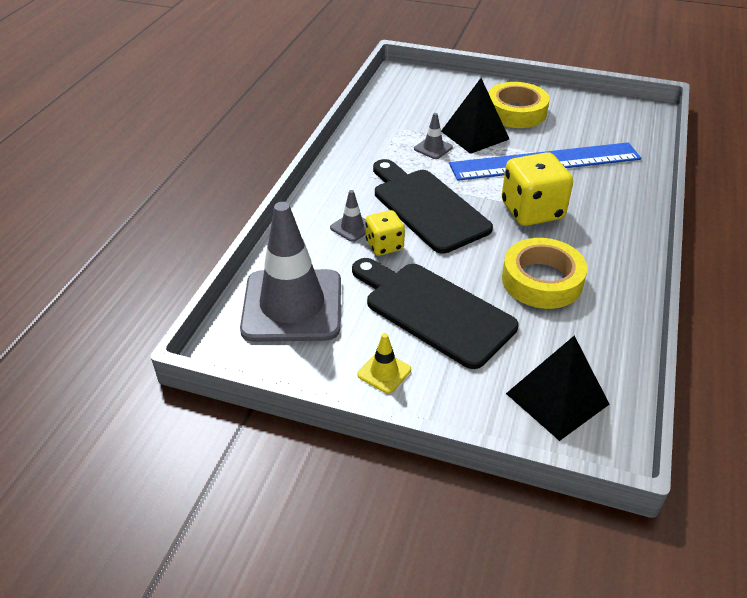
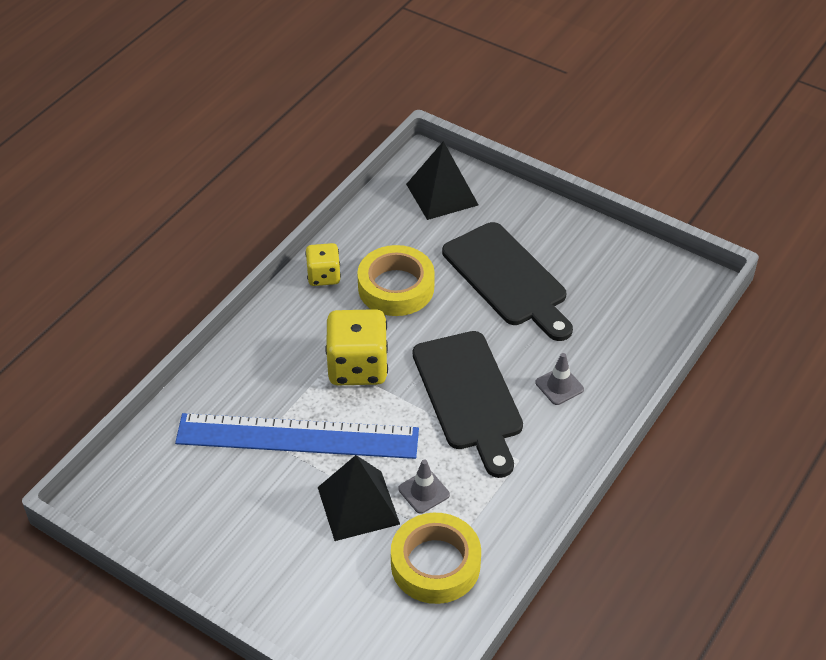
camera: 165 degrees left, 5 degrees up
grey traffic cone [240,202,341,342] -> none
yellow traffic cone [357,333,411,394] -> none
yellow dice [365,210,405,256] -> yellow dice moved to [305,243,341,286]
yellow tape [488,82,549,128] -> yellow tape moved to [391,513,481,604]

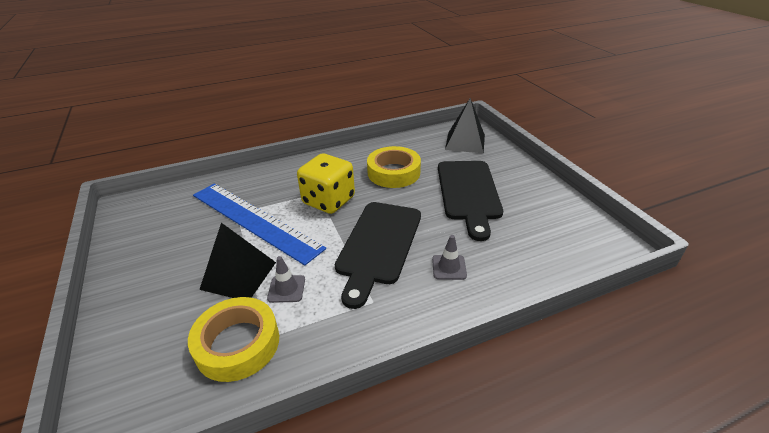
camera: 35 degrees right, 10 degrees down
yellow dice [305,243,341,286] -> none

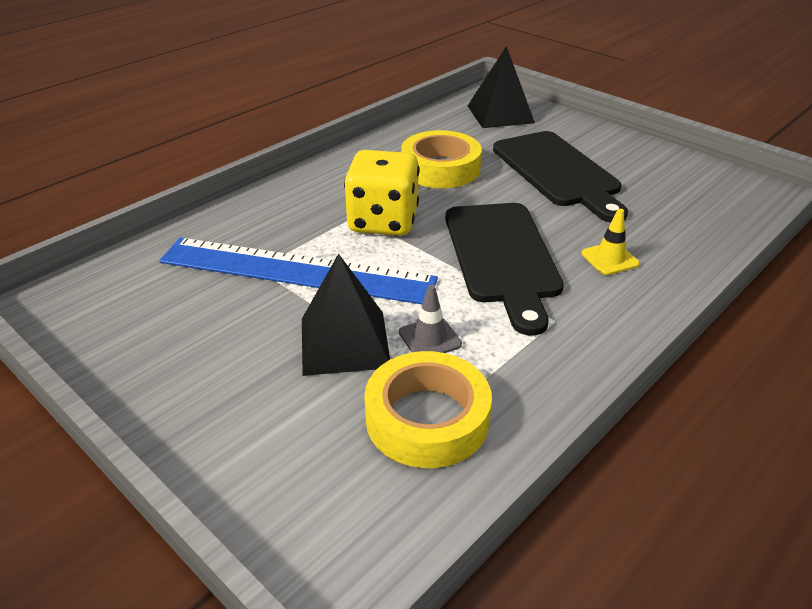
camera: 25 degrees left, 0 degrees up
grey traffic cone [432,235,467,280] -> yellow traffic cone [582,209,640,275]

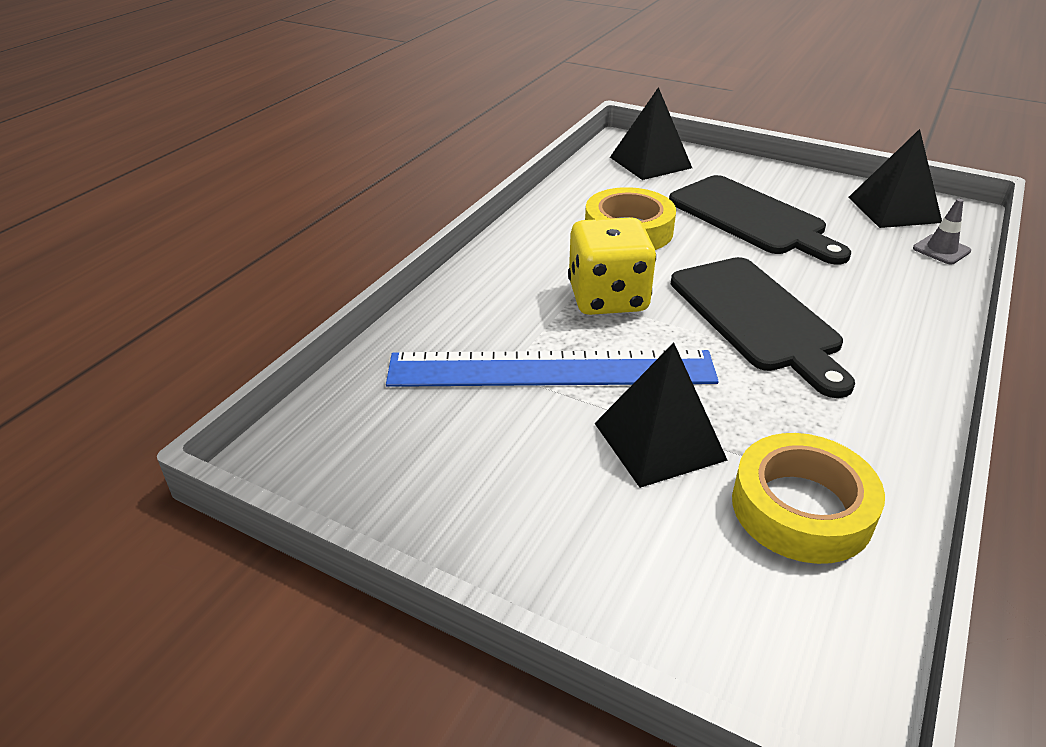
camera: 15 degrees left, 0 degrees up
grey traffic cone [399,285,462,353] -> grey traffic cone moved to [913,199,971,265]
yellow traffic cone [582,209,640,275] -> none
none -> black pyramid [848,129,942,228]

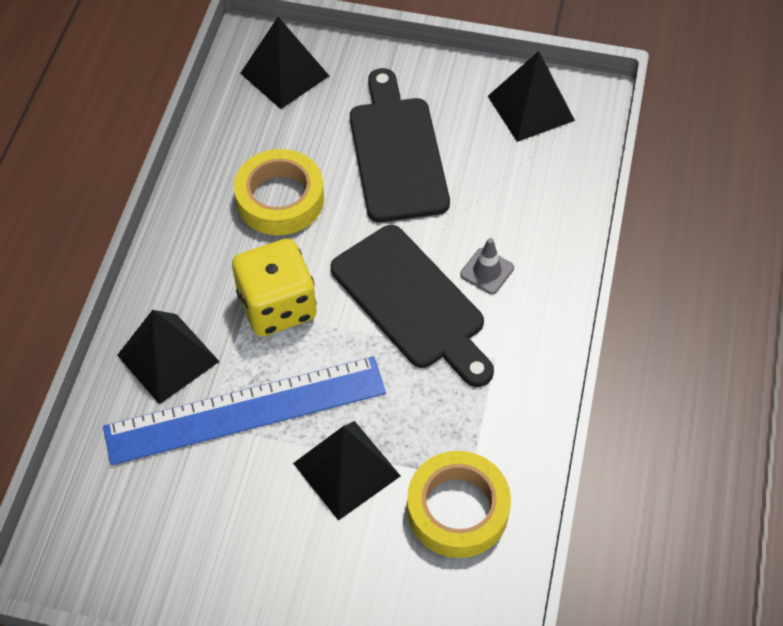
camera: 15 degrees left, 20 degrees up
black cutting board [669,175,851,265] -> black cutting board turned 135 degrees counterclockwise [350,68,450,222]
grey traffic cone [913,199,971,265] -> grey traffic cone moved to [460,238,514,294]
none -> black pyramid [117,310,220,405]

